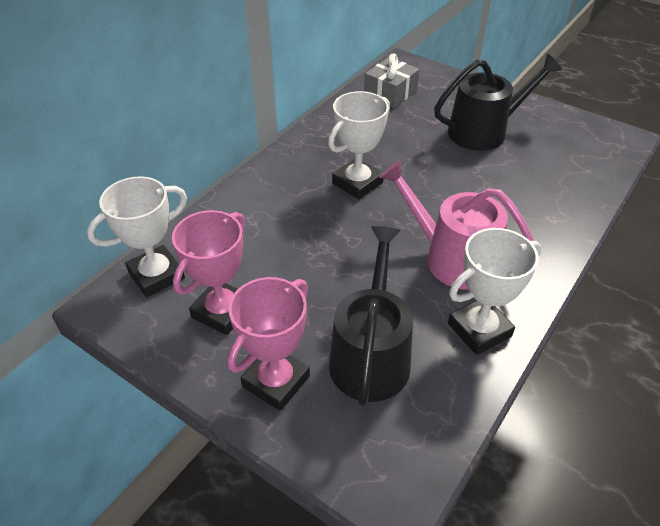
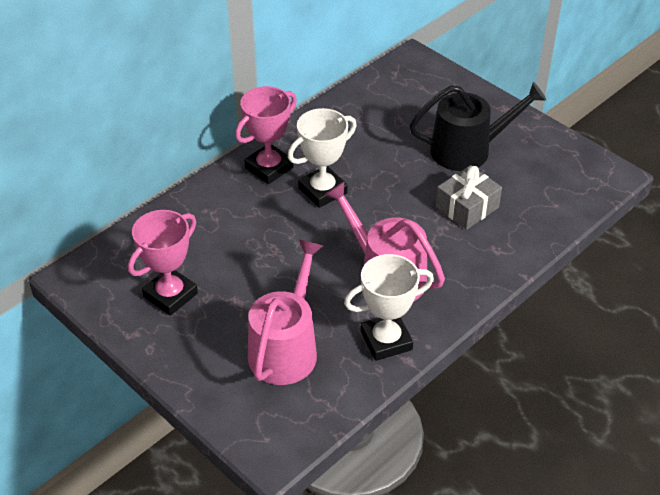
camera: 10 degrees right, 0 degrees up
white trophy [87,176,187,297] -> none
pink trophy [227,277,310,411] -> pink trophy moved to [235,86,297,184]
black watering can [329,226,413,406] -> pink watering can [248,240,323,385]
grey gift [364,53,420,108] -> grey gift moved to [436,165,502,230]

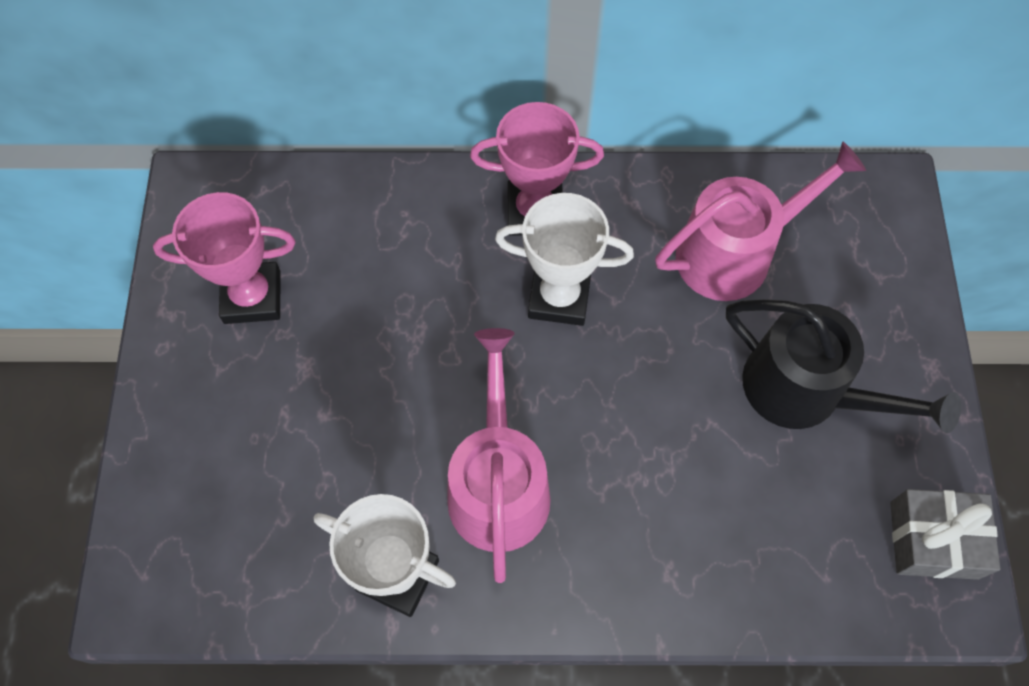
camera: 45 degrees right, 20 degrees up
pink watering can [248,240,323,385] -> pink watering can moved to [655,142,866,301]
grey gift [436,165,502,230] -> grey gift moved to [890,489,1000,580]

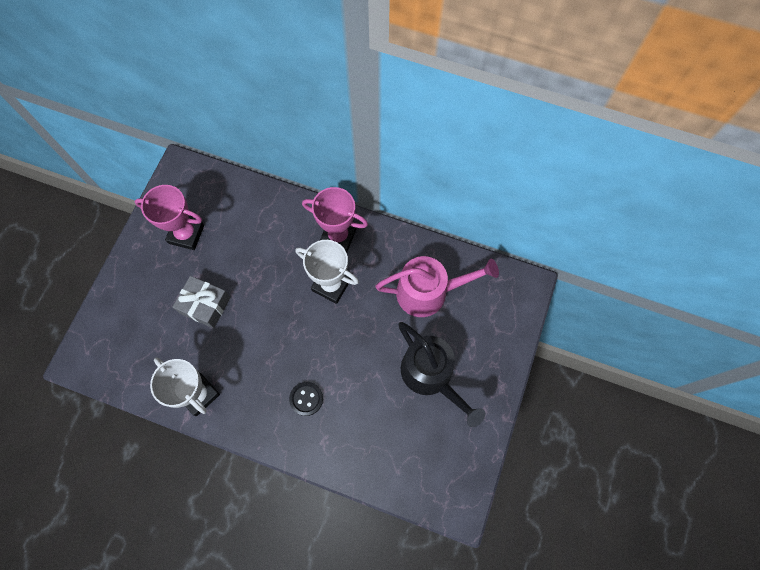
camera: 20 degrees right, 5 degrees up
pink watering can [447,328,550,583] -> none
grey gift [890,489,1000,580] -> grey gift moved to [173,276,230,328]
none -> black button [289,382,323,416]

